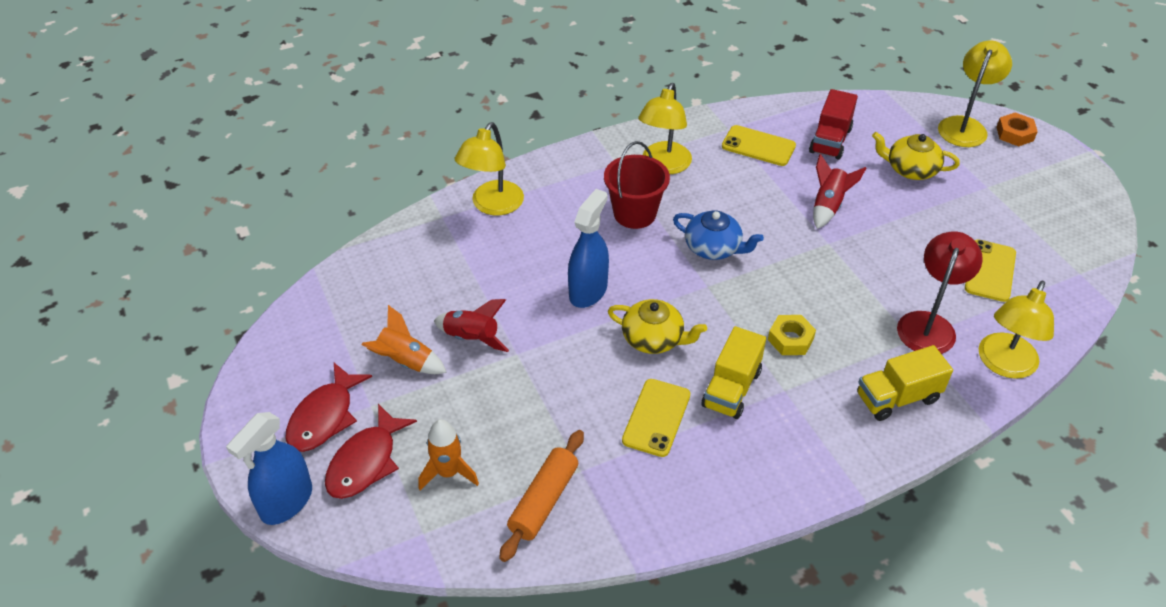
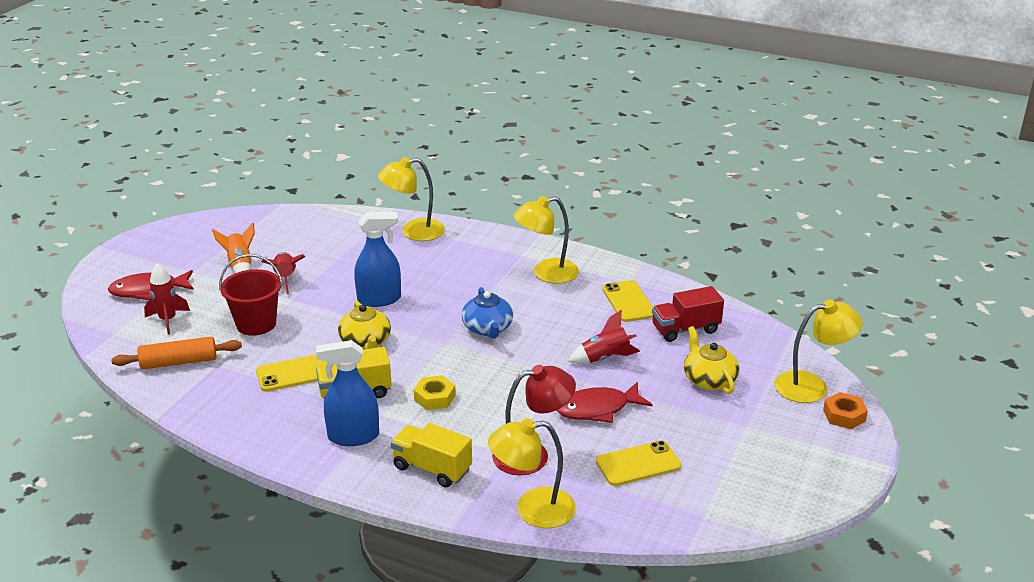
camera: 50 degrees right, 15 degrees down
blue spray bottle [226,412,312,525] -> blue spray bottle moved to [316,340,379,446]
red fish [285,363,372,452] -> red fish moved to [556,382,652,423]
orange rocket [419,419,479,490] -> red rocket [144,263,190,334]
red bucket [604,141,670,229] -> red bucket moved to [219,254,283,336]

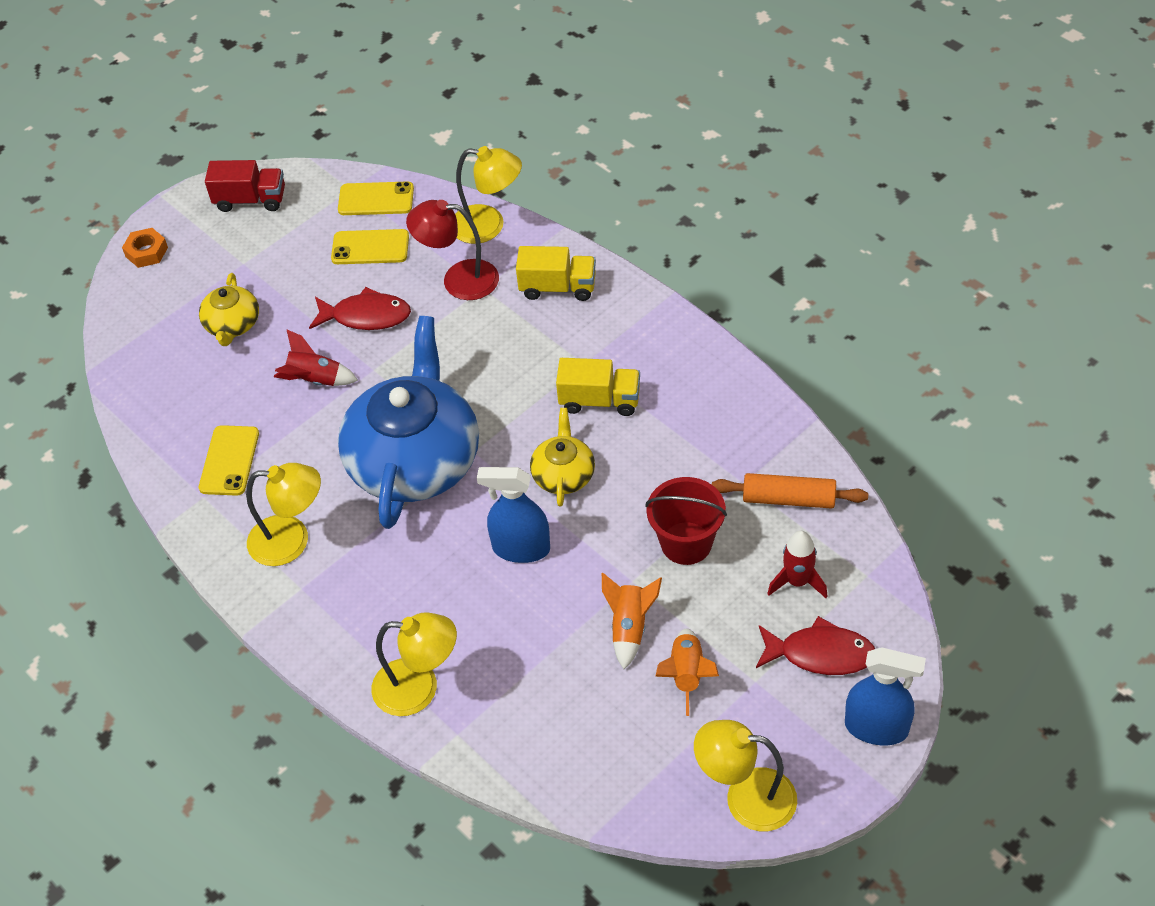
camera: 155 degrees left, 20 degrees up
yellow phone [256,355,328,392] -> yellow phone moved to [338,181,414,215]
red rocket [262,252,305,294] -> orange rocket [602,573,662,669]
blue spray bottle [316,340,379,446] -> blue spray bottle moved to [845,647,926,745]
yellow truck [391,423,472,487] -> yellow truck turned 45 degrees counterclockwise [516,246,596,301]
yellow nut [414,375,456,410] -> none
blue teapot [462,287,513,339] -> blue teapot [338,316,479,529], size x2.17
red truck [652,286,724,342] -> red truck moved to [205,160,285,212]
yellow lamp [775,300,863,403] -> yellow lamp moved to [694,720,797,831]

